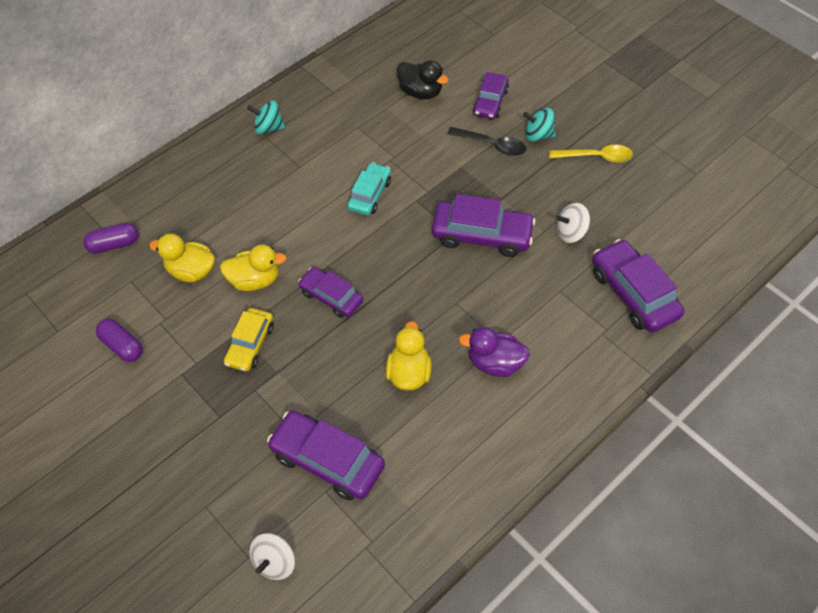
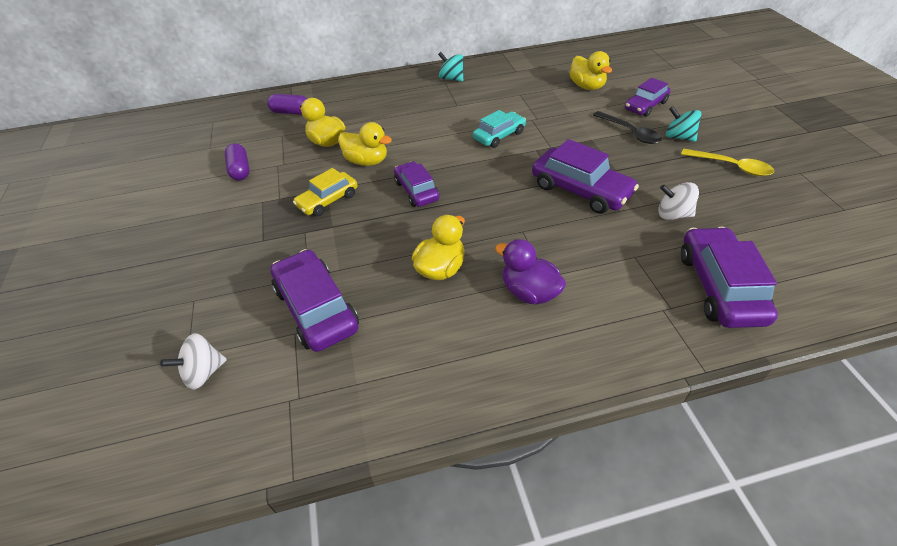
camera: 30 degrees right, 10 degrees down
black duck [397,60,449,99] -> yellow duck [569,51,612,90]

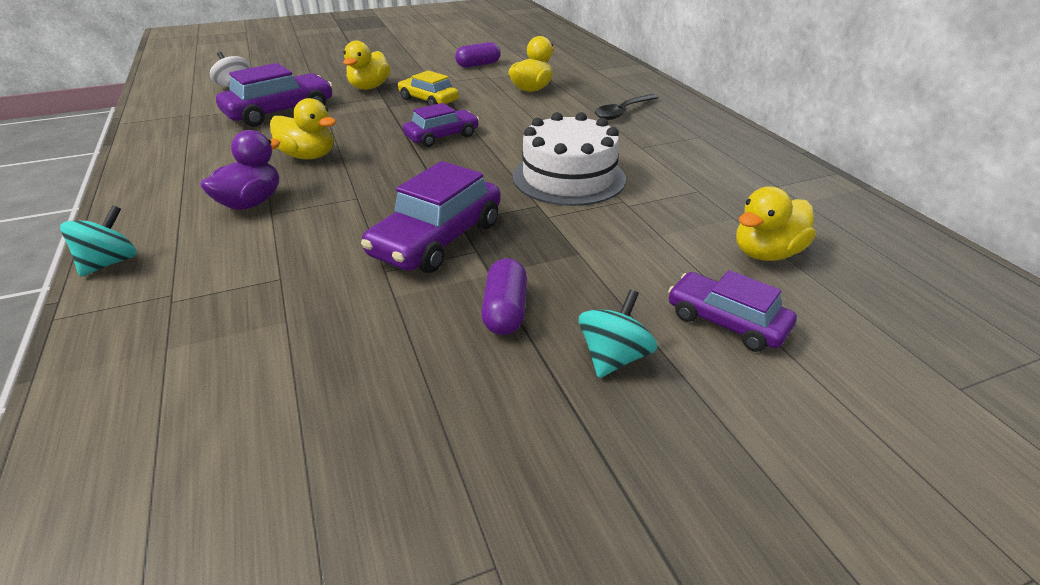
camera: 80 degrees right, 10 degrees down
purple capsule [267,94,307,115] -> purple capsule moved to [481,258,527,335]
yellow duck [338,122,392,166] -> yellow duck moved to [343,41,391,90]
turquoise spinning top [438,52,463,81] -> turquoise spinning top moved to [60,205,137,277]
turquoise car [473,110,526,148] -> white cake [513,112,626,206]
black spoon [593,111,661,144] -> black spoon moved to [595,94,659,120]
white spinning top [658,182,699,220] -> none
yellow spoon [681,149,774,176] -> none
purple car [681,227,778,328] -> none

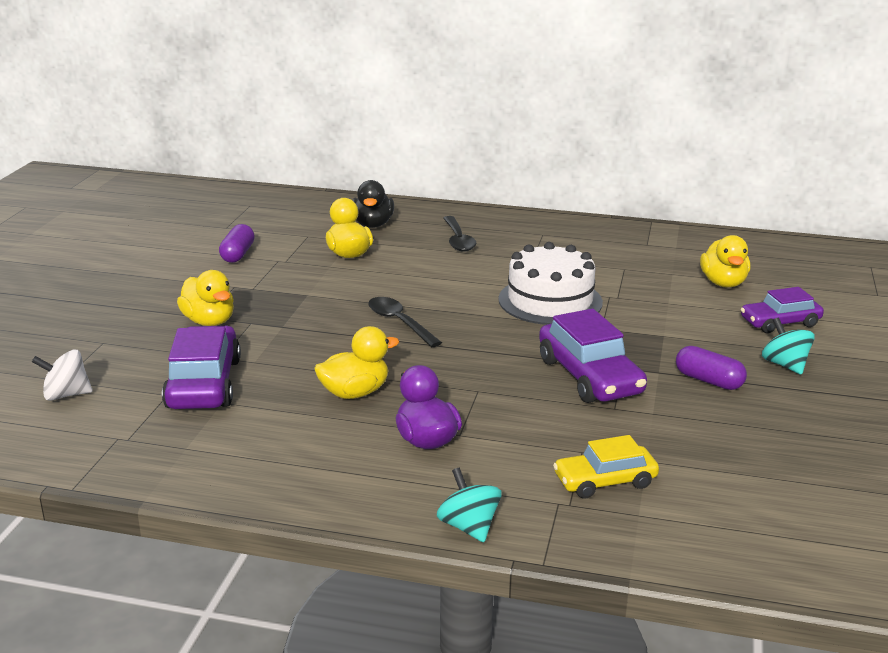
camera: 55 degrees left, 10 degrees down
yellow car [398,70,459,106] -> yellow car moved to [553,435,659,499]
purple car [403,103,479,147] -> black spoon [368,297,442,347]
none -> black duck [352,180,394,228]

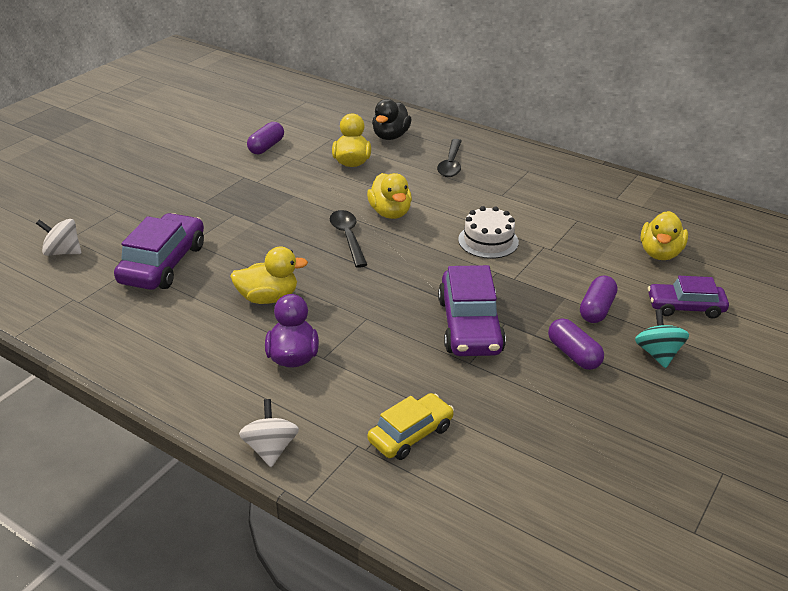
camera: 20 degrees right, 10 degrees up
yellow duck [177,270,234,326] -> yellow duck moved to [367,173,412,219]
turquoise spinning top [437,468,502,542] -> white spinning top [239,399,299,467]
white cake [498,242,603,325] -> white cake [458,206,519,259], size x0.65
yellow car [553,435,659,499] -> yellow car turned 135 degrees clockwise [368,393,454,460]
none -> purple capsule [580,275,617,323]

